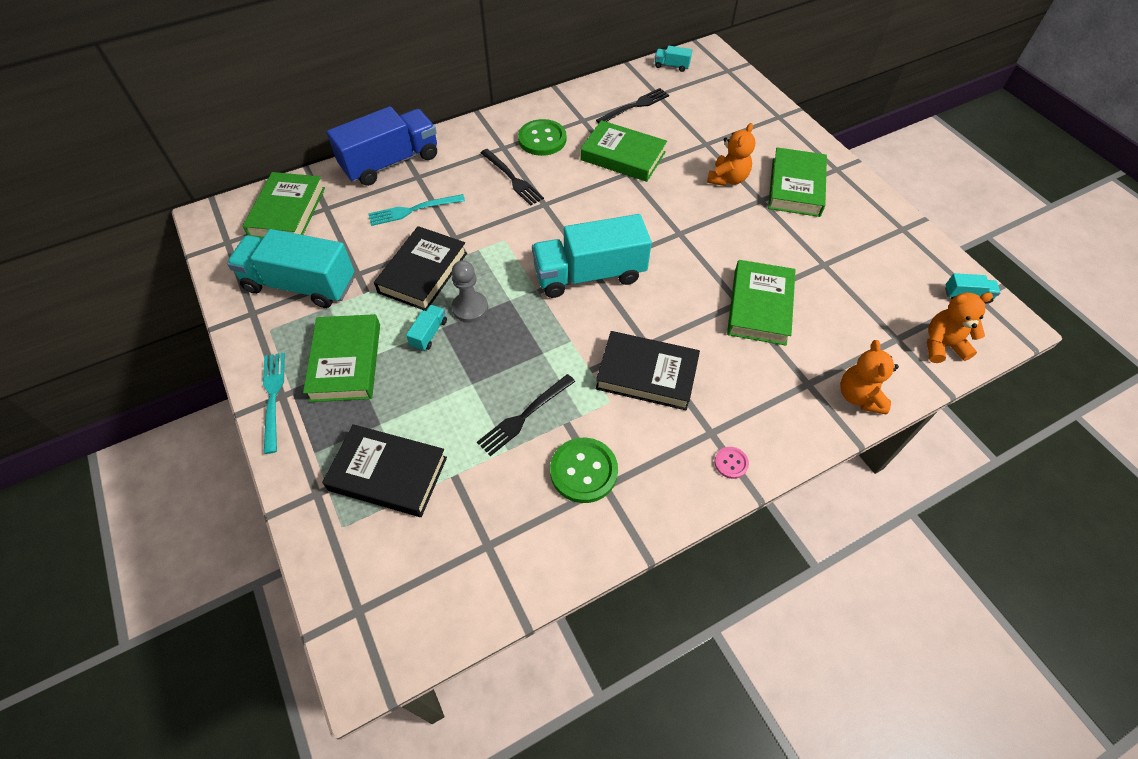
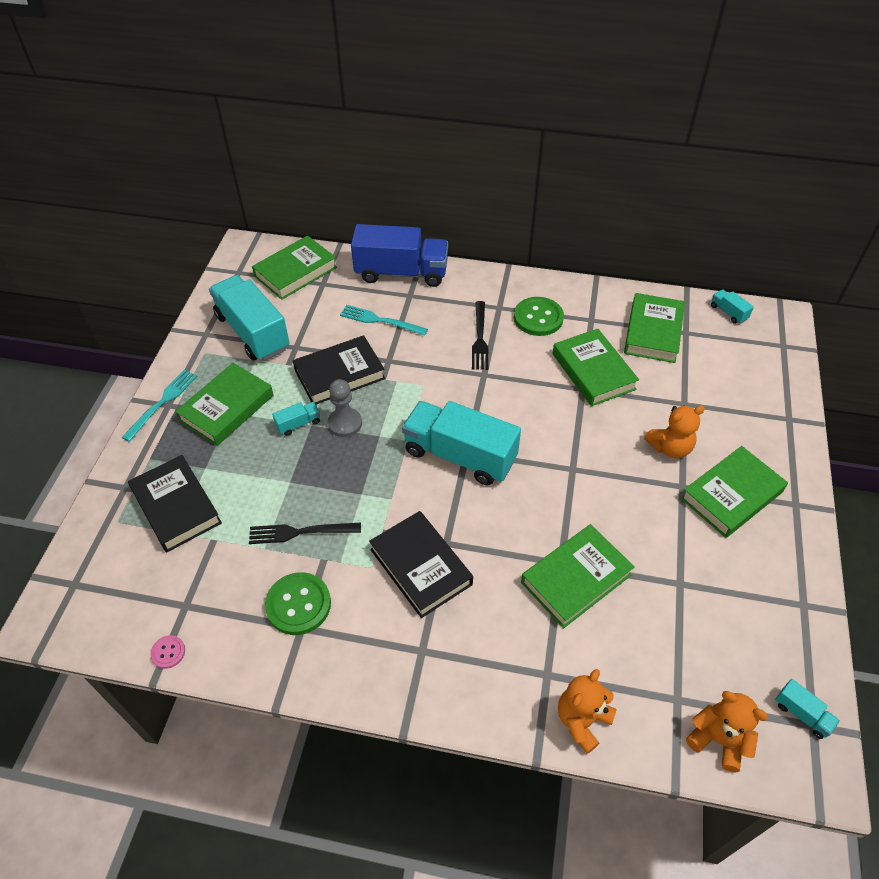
camera: 40 degrees right, 5 degrees down
black fork [596,88,669,124] -> green book [624,293,685,363]
pink button [714,447,749,479] -> pink button moved to [150,635,185,669]

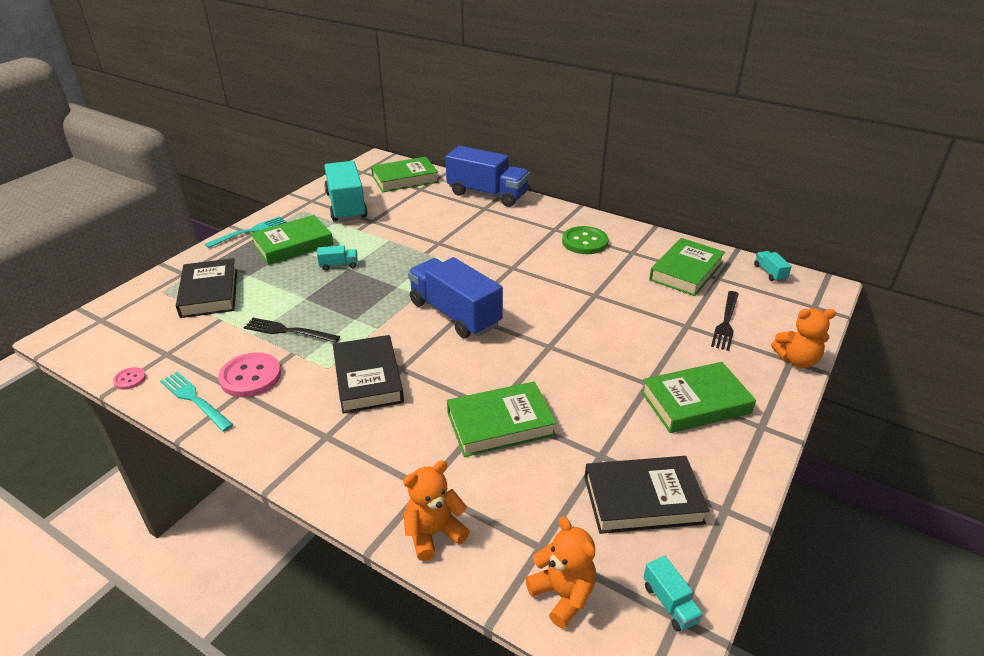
camera: 20 degrees right, 15 degrees down
green button [265,572,331,635] -> pink button [218,352,281,397]
black book [293,335,385,405] -> black book moved to [584,456,710,534]
grey pawn [328,379,362,437] -> none
turquoise fork [340,305,428,336] -> turquoise fork moved to [160,372,234,432]
turquoise truck [402,401,521,485] -> blue truck [408,257,503,338]
black fork [472,301,488,370] -> black fork moved to [711,291,738,351]
green book [552,329,639,406] -> none
orange teddy bear [644,405,705,458] -> orange teddy bear moved to [771,309,836,368]

